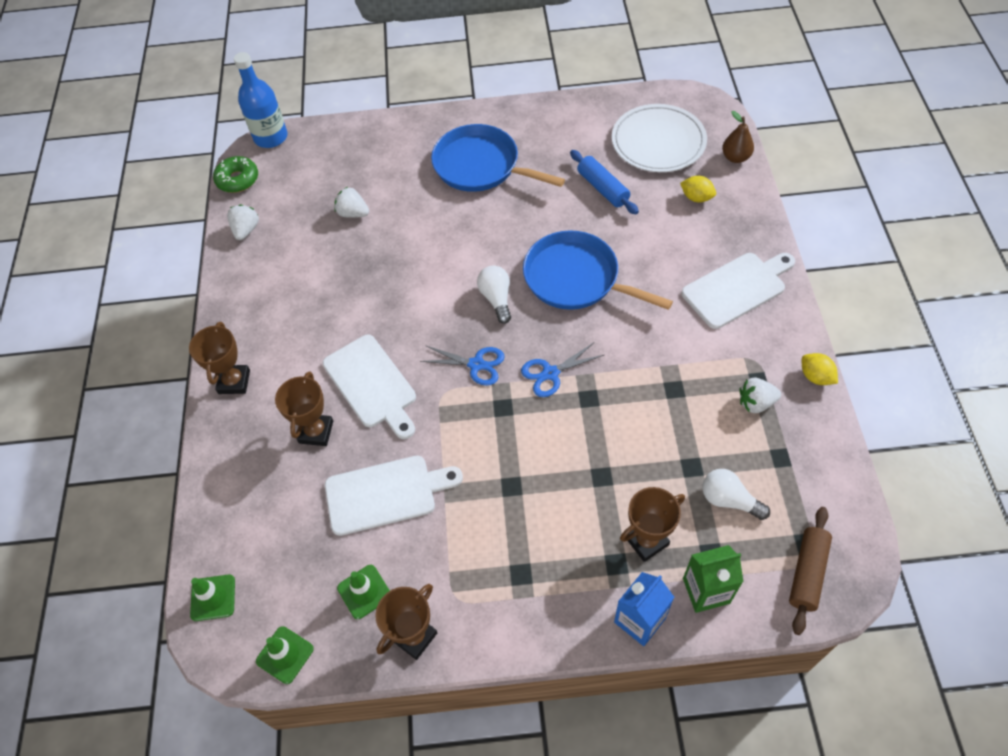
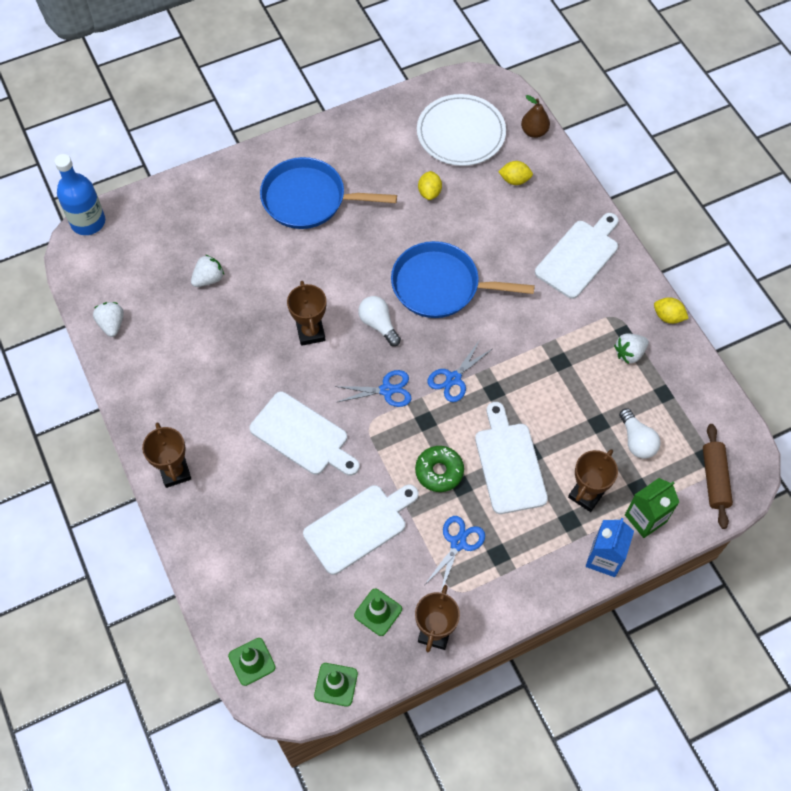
camera: 25 degrees left, 5 degrees up
green donut [213,156,258,193] -> green donut moved to [415,446,464,492]
brown trophy [275,372,333,446] -> brown trophy moved to [287,281,326,346]
white strawberry [334,187,369,218] -> white strawberry turned 135 degrees clockwise [191,255,224,287]
blue rolling pin [570,150,639,215] -> yellow lemon [418,171,442,200]
white light bulb [702,469,770,520] -> white light bulb turned 120 degrees counterclockwise [619,408,661,459]
none -> blue scissors [425,516,485,592]
none -> white cutting board [475,402,548,514]

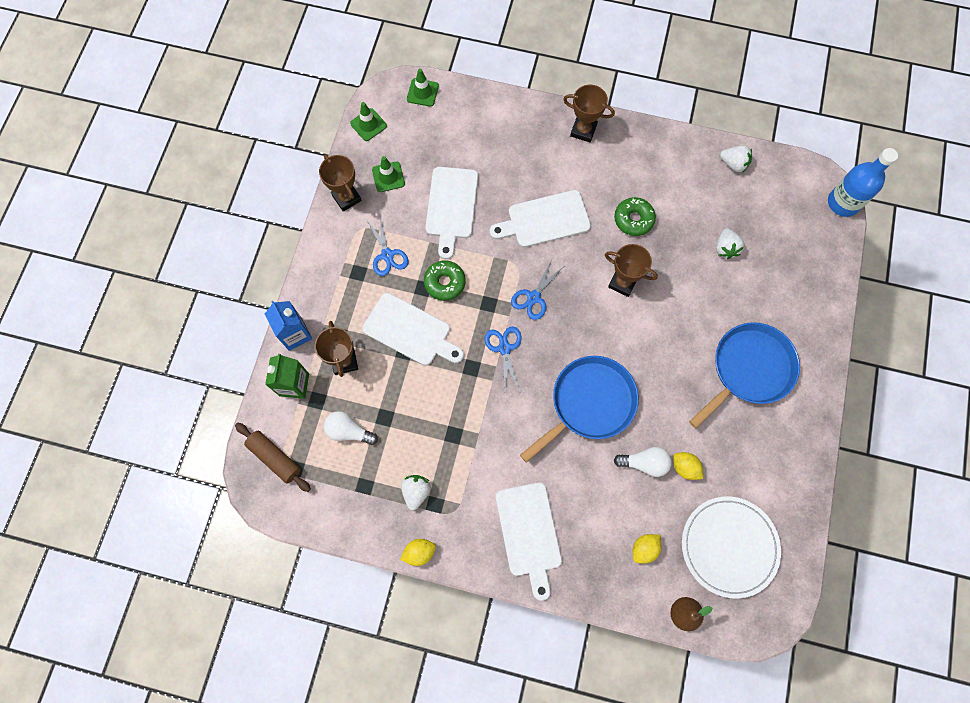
camera: 130 degrees right, 10 degrees up
white light bulb [358,296,401,346] -> white light bulb moved to [614,447,672,477]
none -> green donut [614,197,656,236]

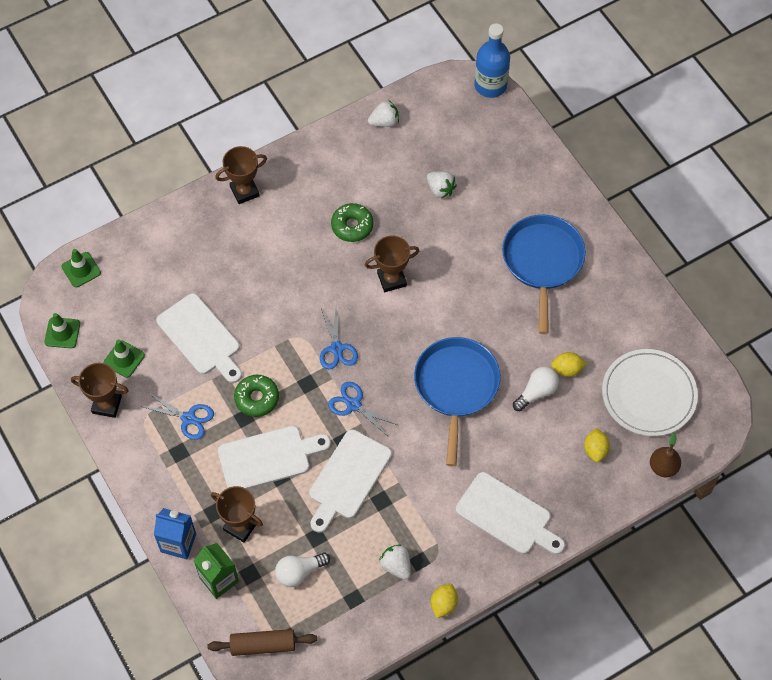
camera: 45 degrees left, 10 degrees down
white cutting board [490,190,591,247] -> white cutting board moved to [309,429,392,533]

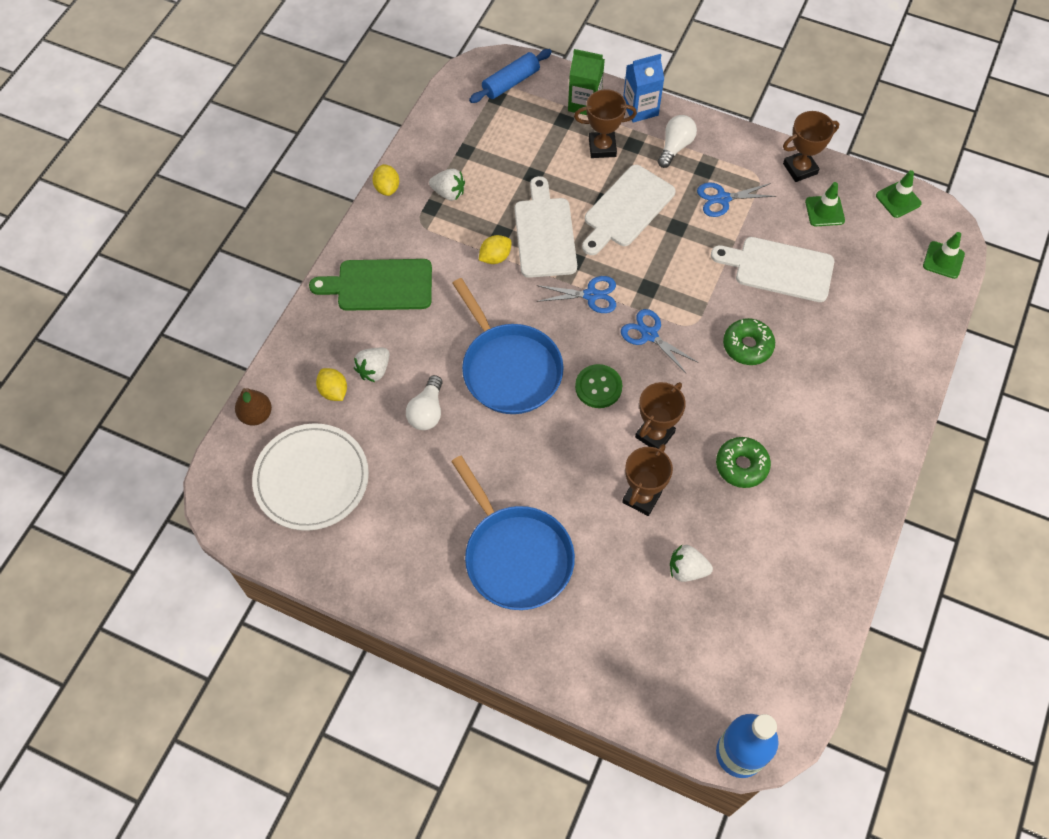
camera: 145 degrees right, 0 degrees up
brown rolling pin [207,629,317,656] -> blue rolling pin [469,49,552,103]
brown trophy [215,146,267,204] -> brown trophy moved to [622,444,673,516]
green donut [234,375,279,417] -> green donut moved to [723,318,775,365]
white light bulb [275,552,330,587] -> white light bulb moved to [658,115,697,168]
white strawberry [368,100,399,127] -> white strawberry moved to [354,348,390,382]
white cutting board [456,472,565,554] -> green cutting board [309,259,432,311]
yellow lemon [551,352,587,377] -> yellow lemon moved to [479,235,511,264]
none -> green button [575,364,622,408]

